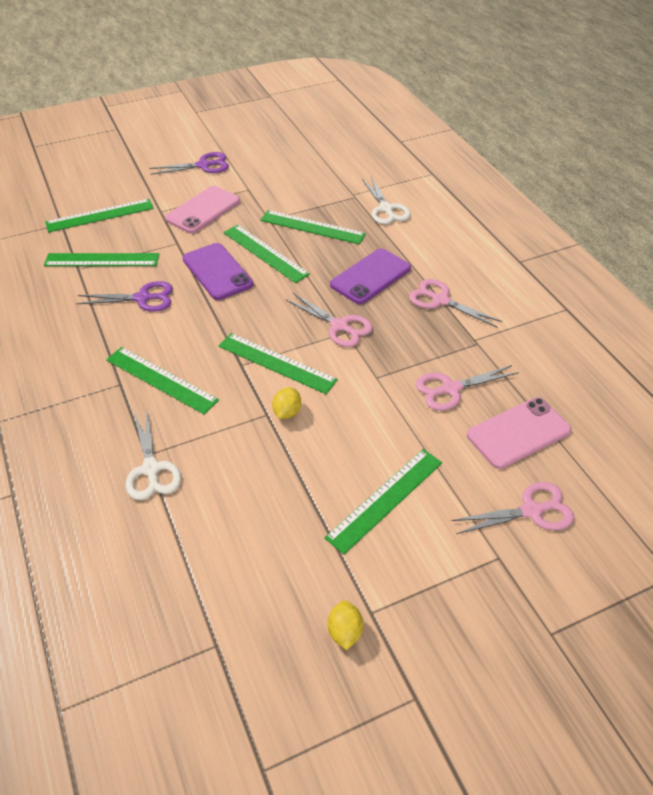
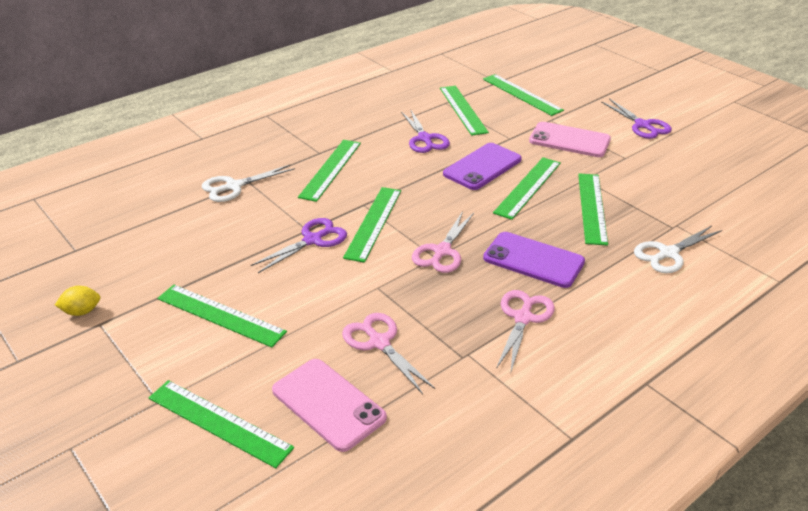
camera: 75 degrees right, 10 degrees down
yellow lemon [272,387,301,419] -> purple scissors [250,218,347,273]
pink scissors [451,482,574,534] -> green ruler [149,380,294,468]

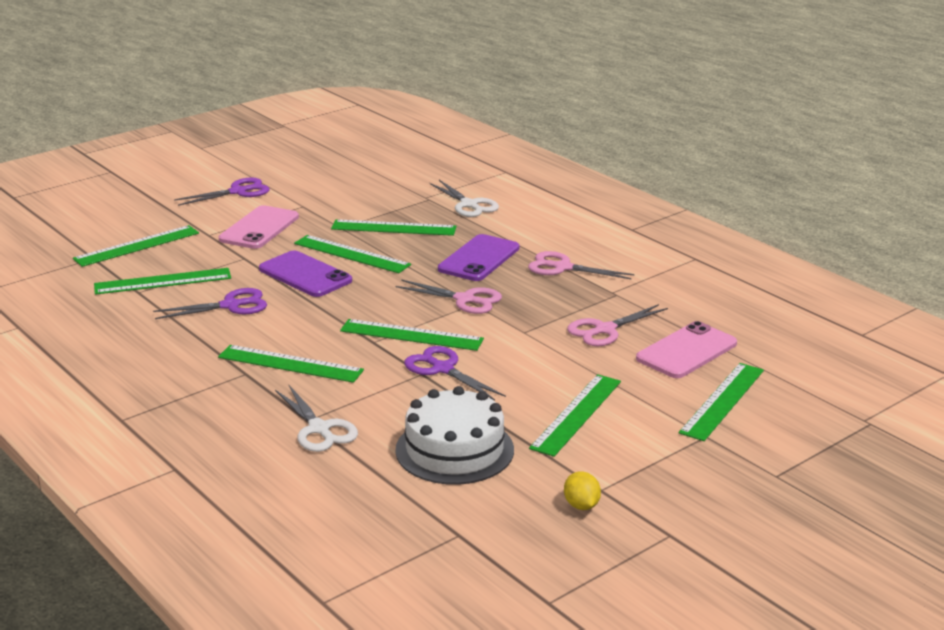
camera: 90 degrees left, 10 degrees down
none -> white cake [395,386,514,485]

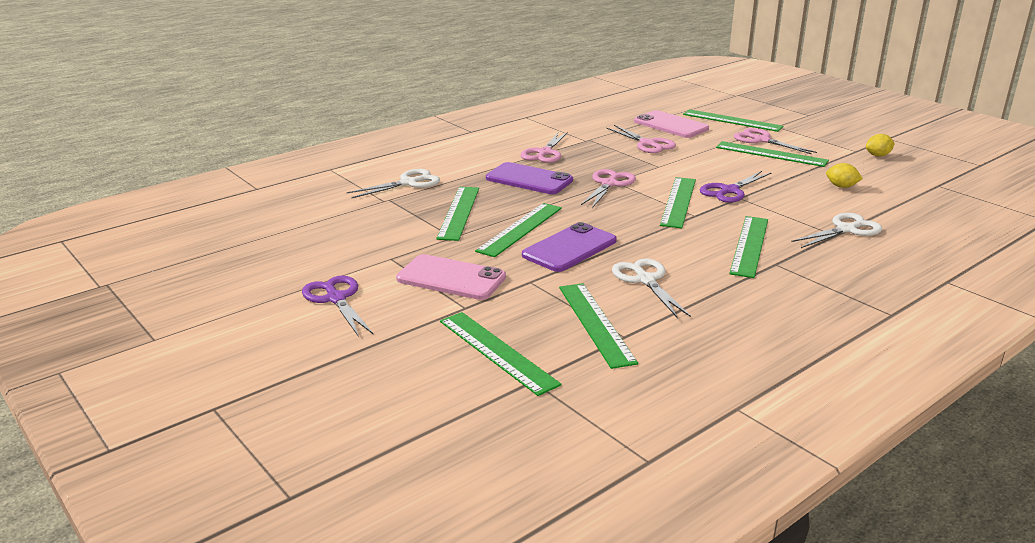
camera: 90 degrees left, 0 degrees up
purple scissors [153,288,267,319] -> white scissors [612,259,691,317]
white cake [395,386,514,485] -> yellow lemon [826,163,863,188]
none -> pink scissors [734,128,817,154]

